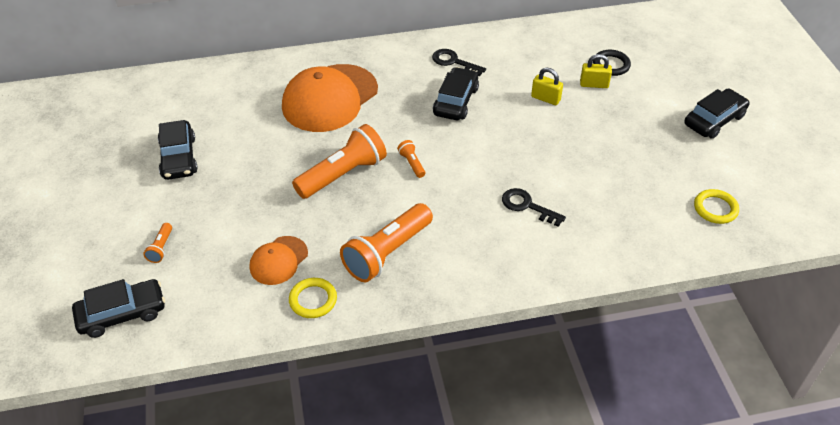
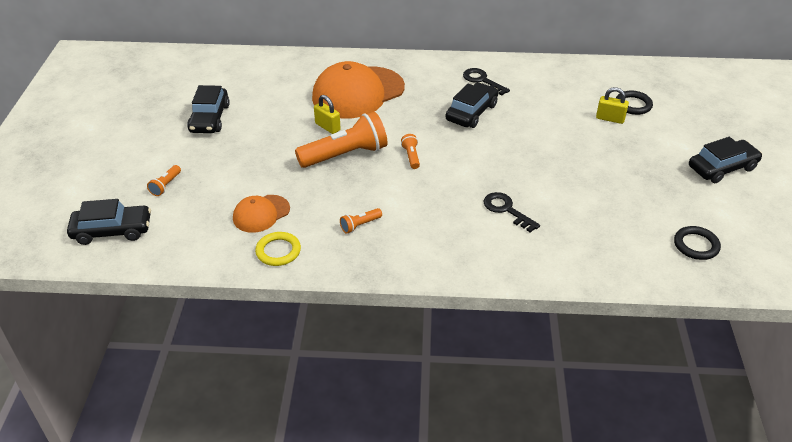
camera: 15 degrees right, 5 degrees down
orange flashlight [340,203,433,282] -> orange flashlight [340,208,382,234], size x0.44
yellow padlock [531,68,563,105] -> yellow padlock moved to [314,95,341,134]
yellow ring [694,189,739,224] -> black ring [674,226,721,260]

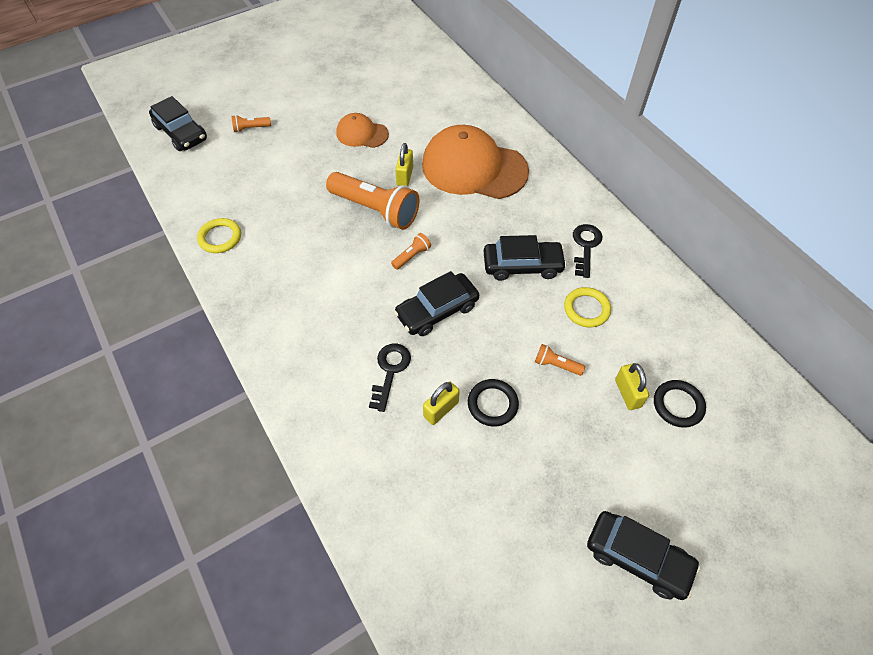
camera: 55 degrees right, 15 degrees up
black car [187,85,230,133] -> black car moved to [394,271,479,336]
orange cap [233,195,290,233] -> orange cap moved to [336,113,389,148]
orange flashlight [340,208,382,234] -> orange flashlight moved to [535,344,585,376]
black ring [674,226,721,260] -> black ring moved to [468,379,519,427]
none -> yellow padlock [423,381,460,425]
none -> yellow ring [564,287,611,327]

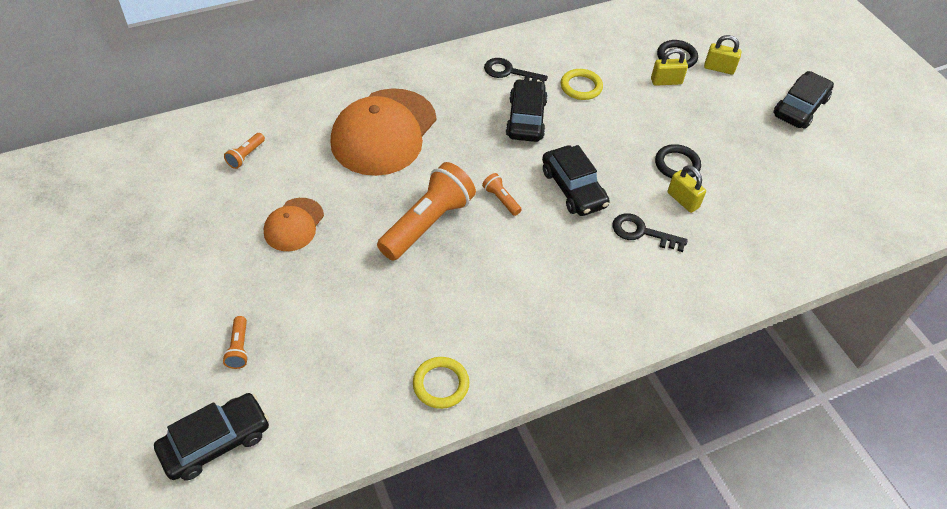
camera: 85 degrees left, 5 degrees down
yellow padlock [395,143,413,186] -> yellow padlock moved to [704,35,741,75]
orange flashlight [535,344,585,376] -> orange flashlight moved to [224,133,265,169]

